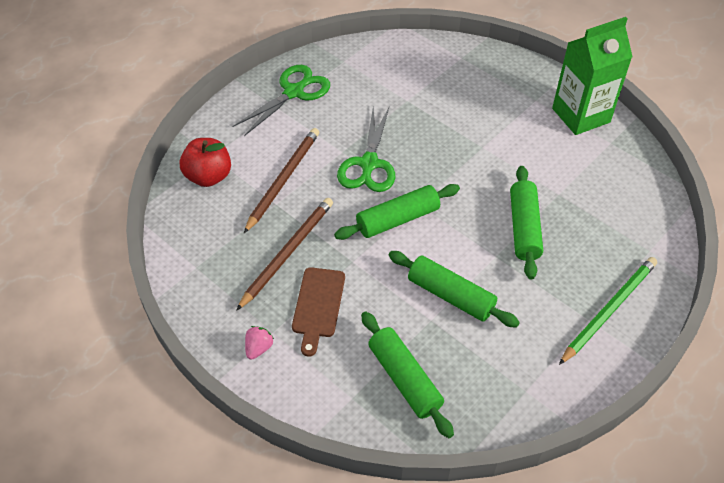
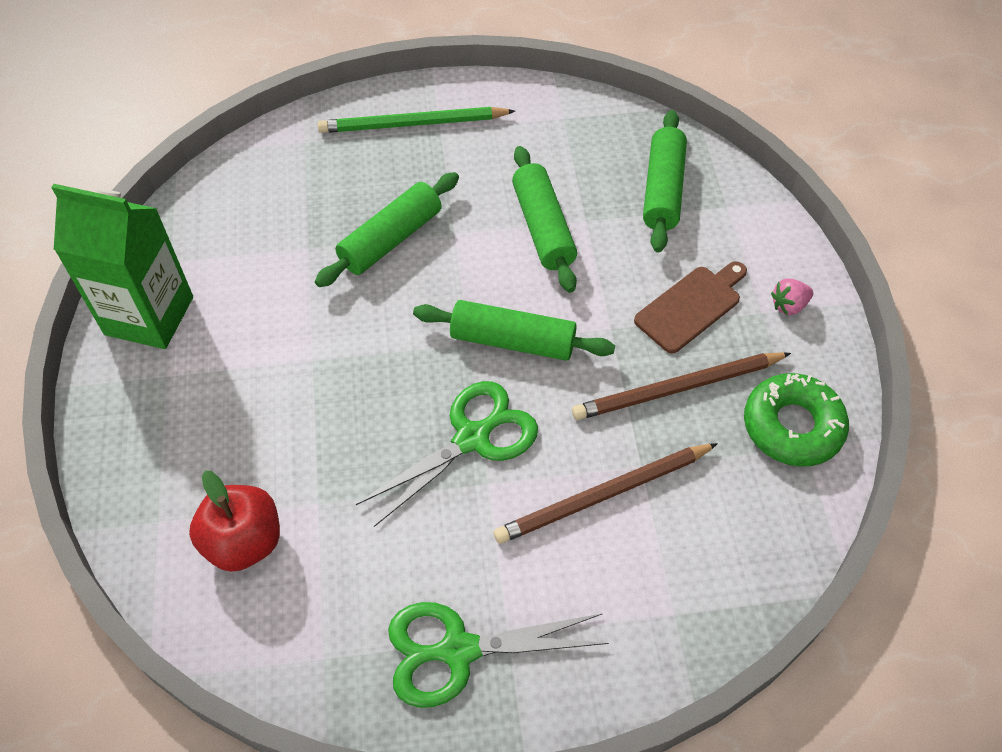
camera: 140 degrees left, 5 degrees up
red apple [180,138,231,187] -> red apple moved to [189,470,280,572]
none -> green donut [744,373,849,467]

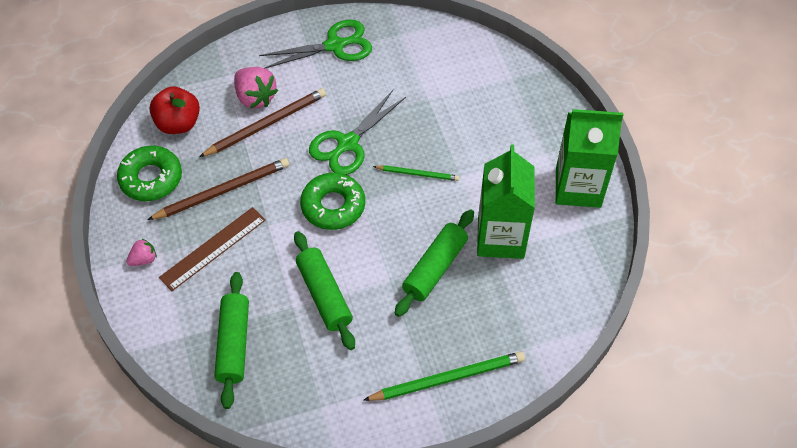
camera: 170 degrees right, 0 degrees up
red apple [189,470,280,572] -> red apple moved to [149,86,200,134]
green rolling pin [413,300,615,361] -> green donut [300,173,365,230]
brown cutting board [634,261,747,353] -> brown ruler [159,207,266,291]
none -> pink strawberry [234,67,278,109]
none -> green pencil [373,165,459,181]
none -> green carton [477,145,535,259]

